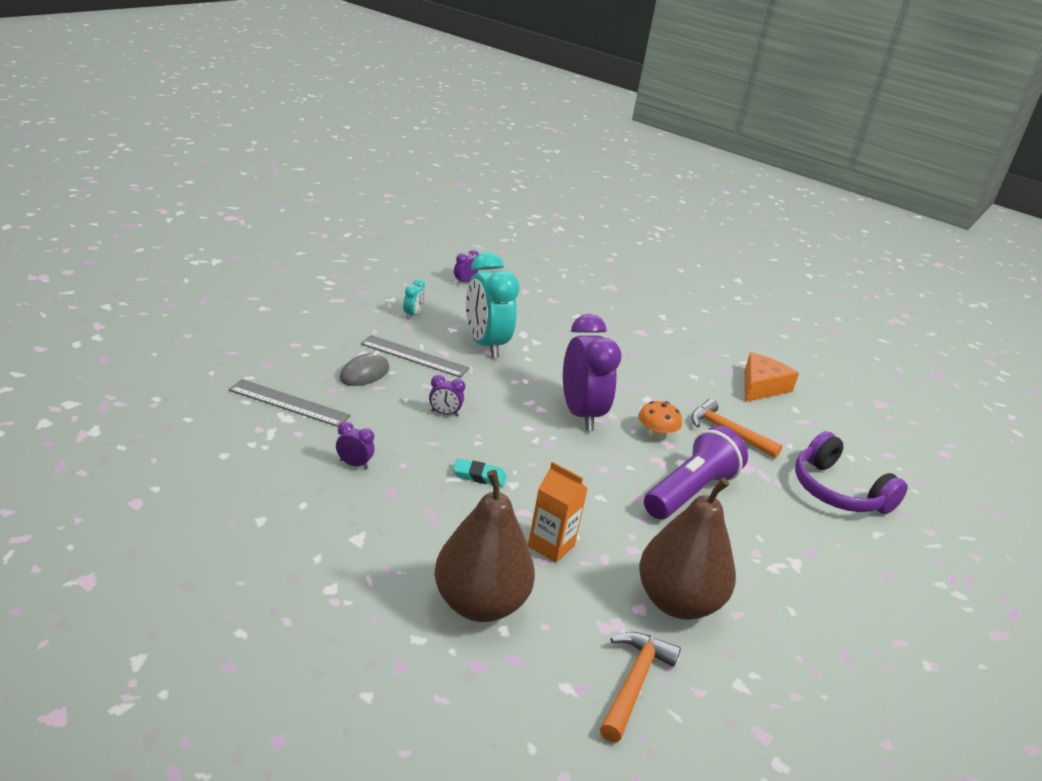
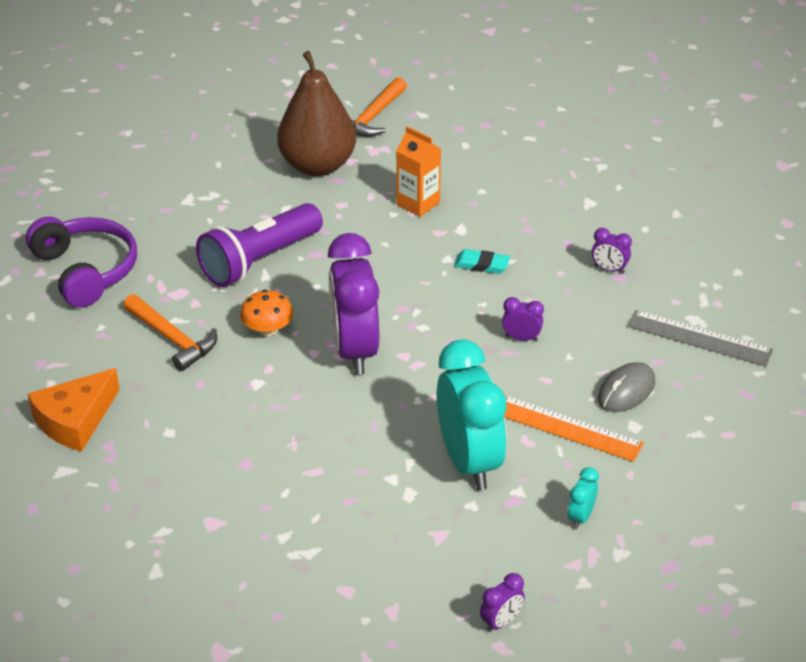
camera: 170 degrees left, 10 degrees up
grey ruler [361,335,469,378] -> orange ruler [504,395,644,462]
brown pear [434,470,535,622] -> none

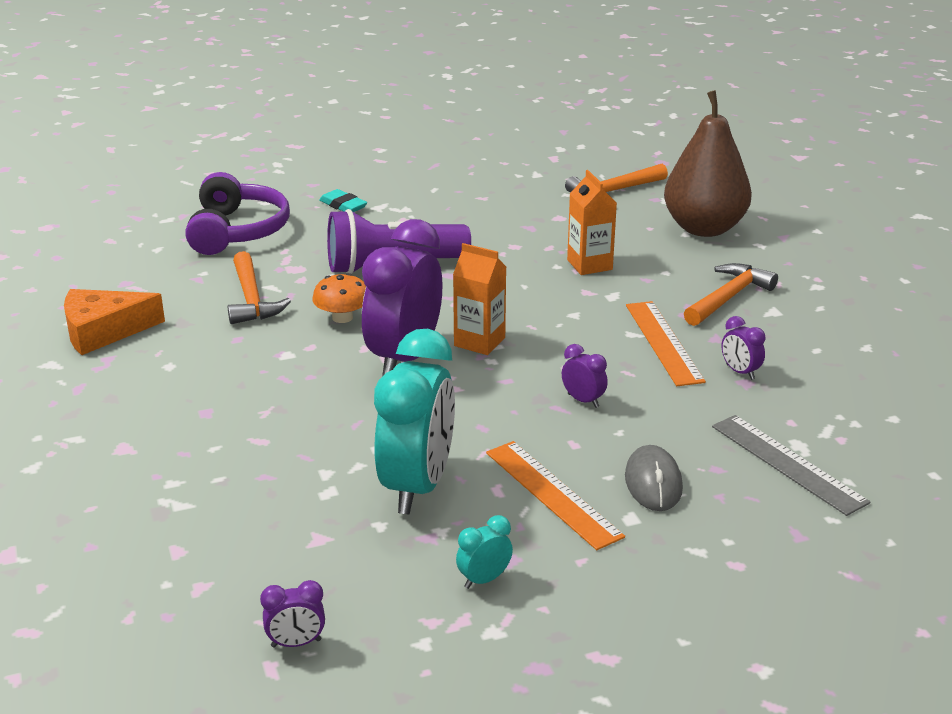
camera: 30 degrees right, 10 degrees down
brown pear [277,51,356,176] -> brown pear moved to [664,90,752,237]
turquoise eraser [454,249,510,274] -> turquoise eraser moved to [319,189,367,212]
grey mouse [598,362,655,412] -> grey mouse turned 75 degrees counterclockwise [625,445,683,511]
none -> orange carton [453,243,506,355]
none -> orange ruler [626,301,706,386]
none -> orange hammer [684,263,778,326]

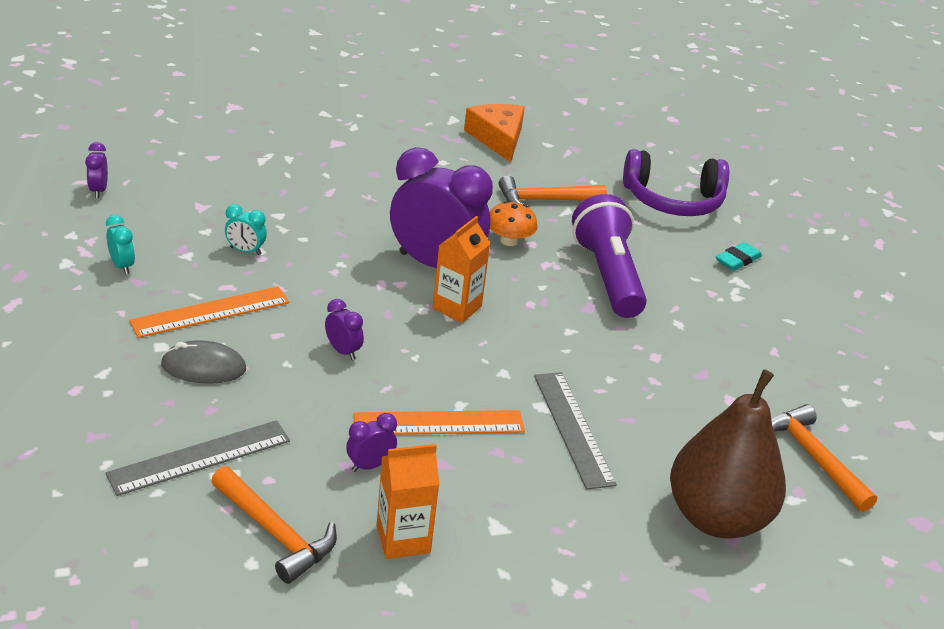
camera: 90 degrees right, 5 degrees up
turquoise clock [374,329,455,514] -> turquoise clock [225,204,267,255], size x0.41
purple clock [562,344,608,408] -> purple clock turned 90 degrees counterclockwise [325,299,364,360]
orange carton [567,170,617,275] -> orange carton moved to [377,444,439,559]
orange hammer [684,263,778,326] -> orange hammer moved to [211,466,337,584]
none -> grey ruler [534,372,617,490]

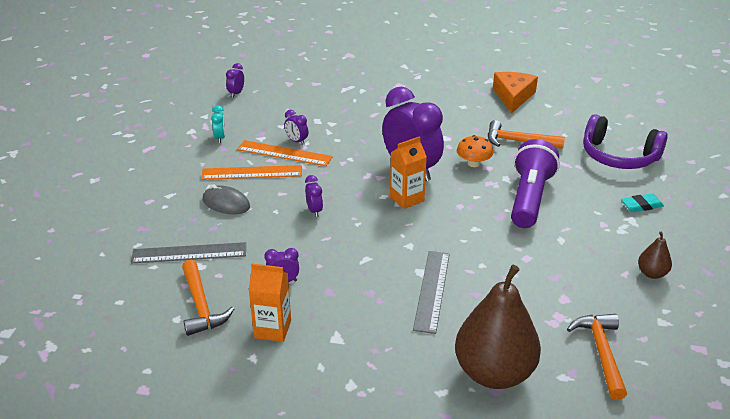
camera: 30 degrees right, 0 degrees up
turquoise clock [225,204,267,255] -> purple clock [284,110,309,145]
orange ruler [353,410,525,435] -> orange ruler moved to [237,140,333,166]
none -> brown pear [638,231,672,279]

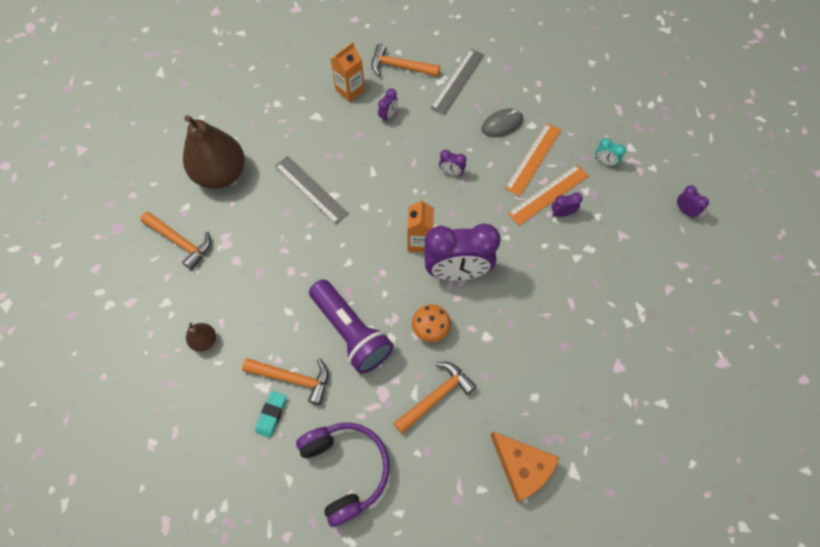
camera: 125 degrees right, 30 degrees up
purple headphones [583,114,668,169] -> purple headphones turned 90 degrees clockwise [296,422,390,527]
none -> orange hammer [242,358,329,405]

